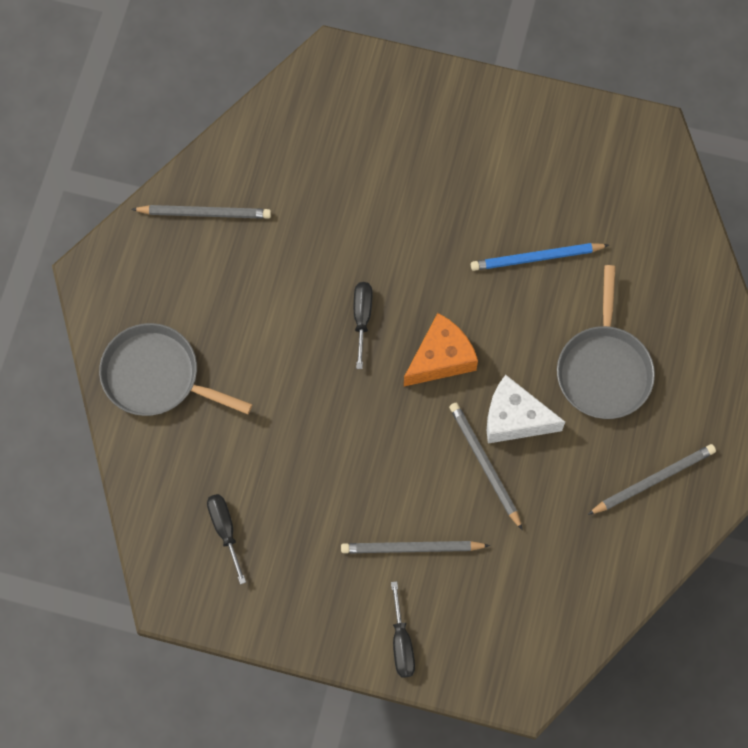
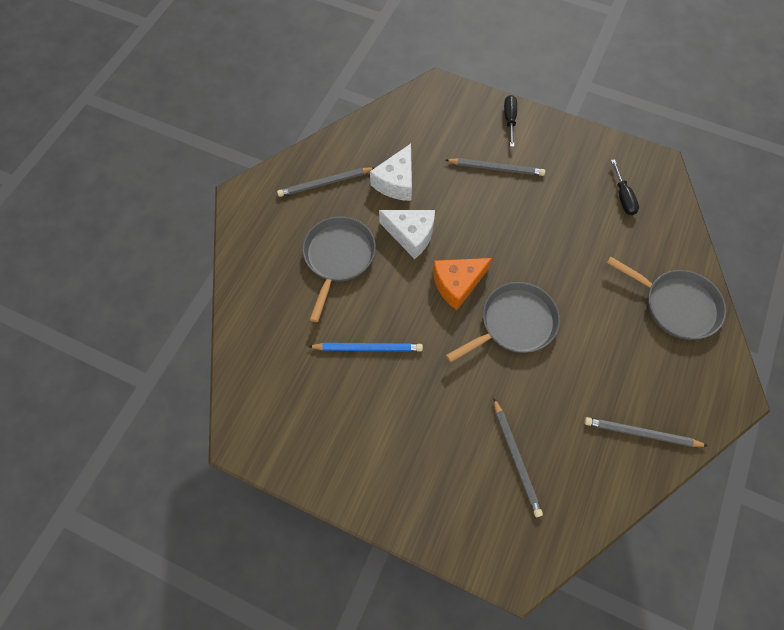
camera: 170 degrees left, 5 degrees down
black screwdriver [354,282,372,369] -> grey pan [446,282,560,363]
grey pencil [449,403,523,530] -> grey pencil moved to [494,398,543,517]
none -> white cheese [370,144,412,201]

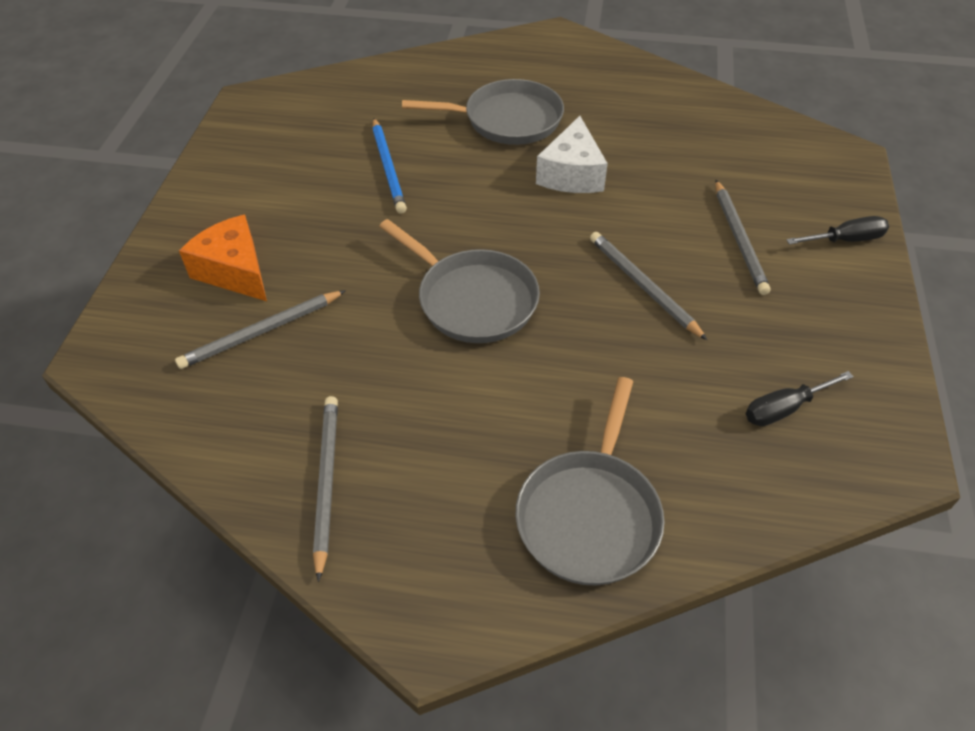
camera: 75 degrees right, 15 degrees down
grey pencil [277,167,374,197] -> grey pencil moved to [590,232,707,340]
white cheese [370,144,412,201] -> none
orange cheese [433,258,492,310] -> orange cheese moved to [179,215,267,301]

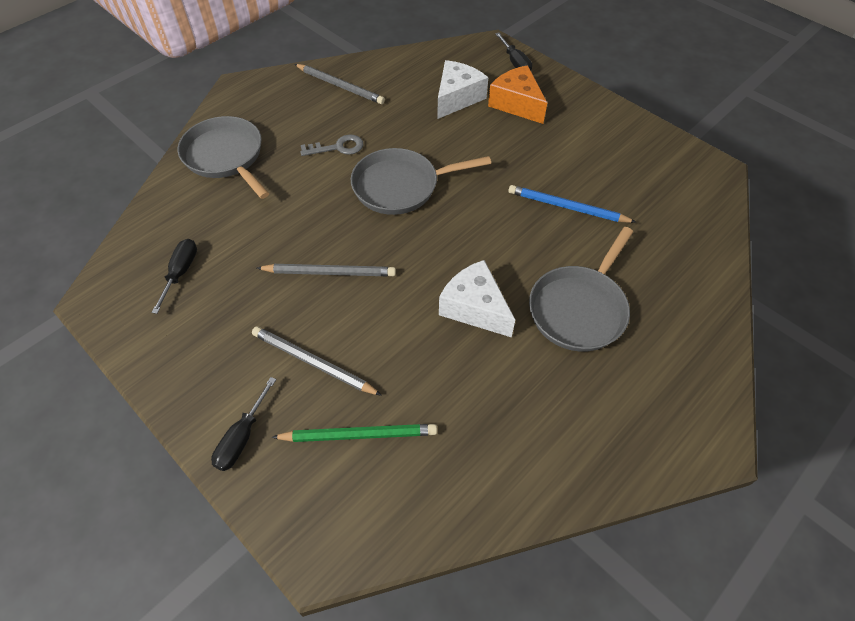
camera: 125 degrees right, 5 degrees up
grey pencil [175,290,346,369] -> white cheese [437,60,488,119]
orange cheese [179,215,267,301] -> orange cheese turned 120 degrees counterclockwise [488,65,547,124]
none -> green pencil [271,424,437,442]
none -> grey key [300,134,363,156]
none -> black screwdriver [495,32,532,71]

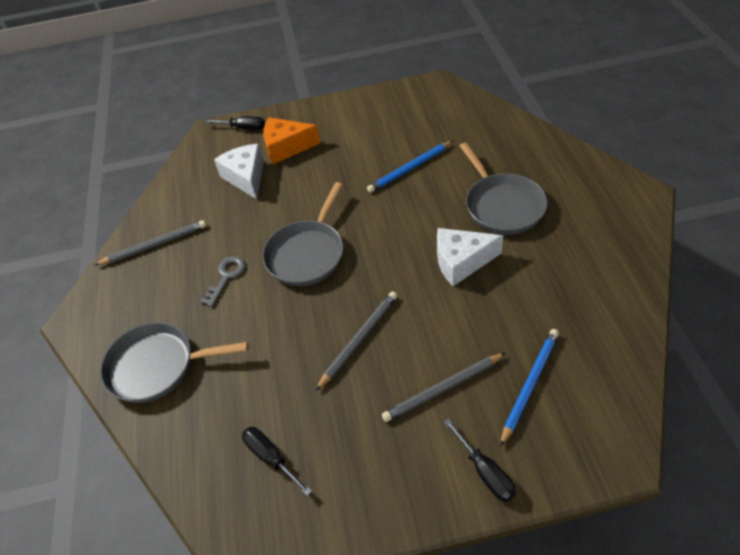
camera: 50 degrees left, 5 degrees down
green pencil [271,424,437,442] -> blue pencil [500,329,559,447]

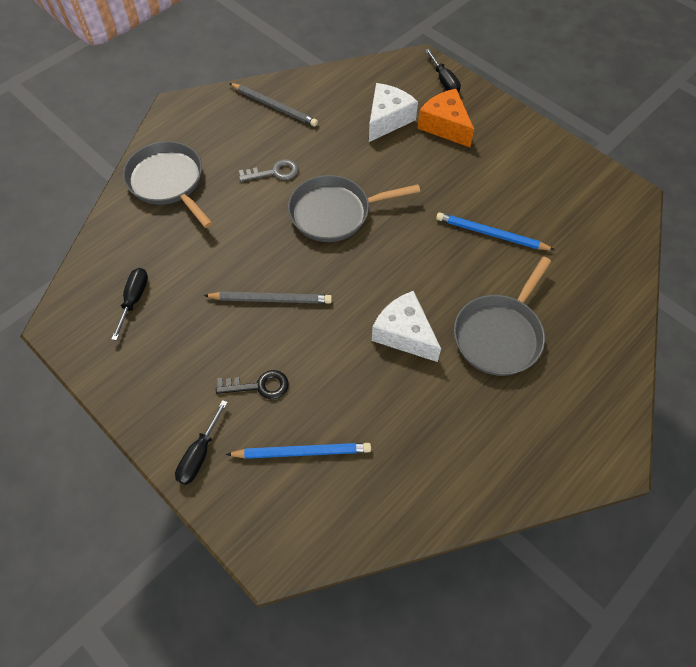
camera: 50 degrees right, 10 degrees up
grey pencil [382,353,506,422] -> black key [216,370,289,399]

